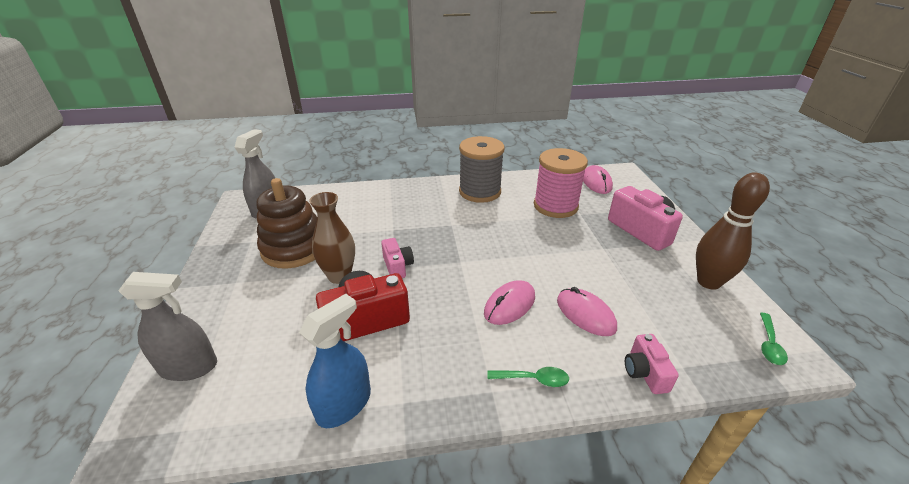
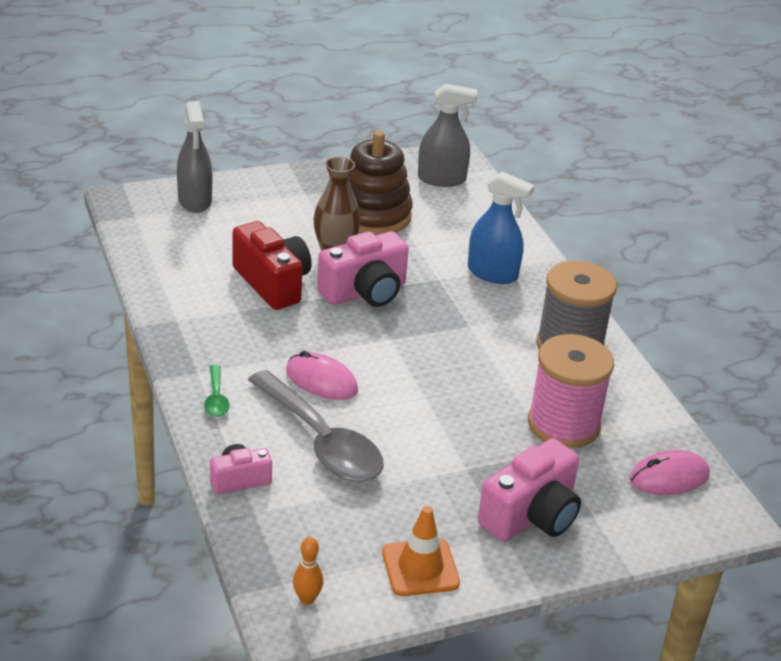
camera: 75 degrees right, 0 degrees up
blue spray bottle [299,294,371,428] -> blue spray bottle moved to [468,171,535,284]
pink camera [381,238,414,278] -> pink camera [317,231,409,307], size x1.78
pink mouse [557,287,617,336] -> grey spoon [248,370,384,482]
brown bowling pin [696,172,770,290] -> orange traffic cone [382,506,460,596]
green spoon [760,313,788,365] -> orange bowling pin [293,537,323,605]

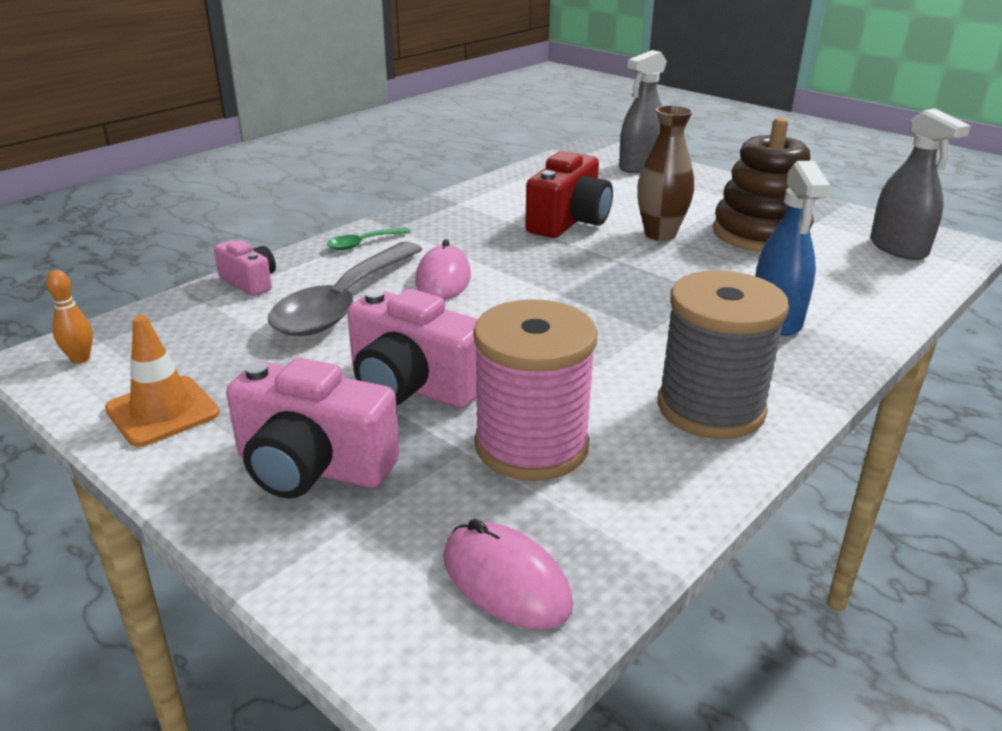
camera: 65 degrees right, 5 degrees down
pink camera [317,231,409,307] -> pink camera moved to [347,289,477,409]

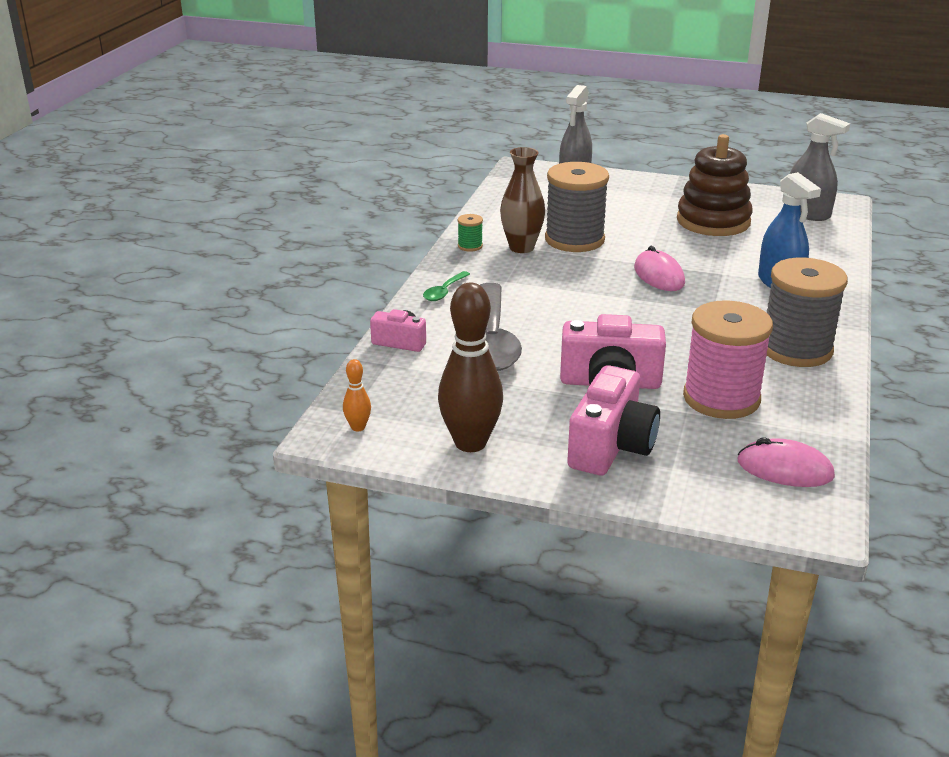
camera: 25 degrees left, 0 degrees up
orange traffic cone [105,315,220,447] -> brown bowling pin [438,283,503,452]
pink camera [226,358,399,499] -> pink camera turned 60 degrees counterclockwise [567,365,660,475]
pink mouse [415,239,471,300] -> pink mouse moved to [634,246,685,291]
red camera [525,151,613,238] -> grey spool [545,162,609,252]
brown vase [637,105,694,241] -> brown vase moved to [500,147,545,253]
none -> green spool [458,214,483,252]

